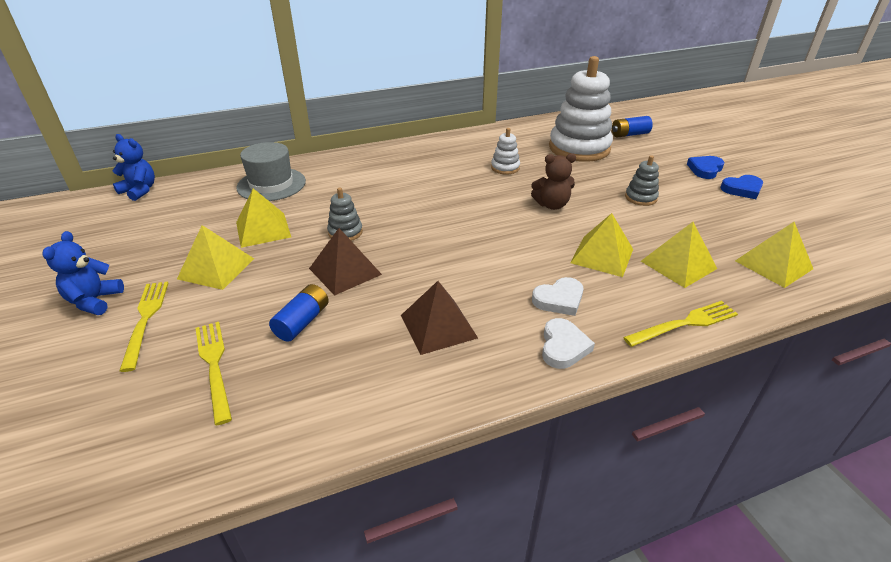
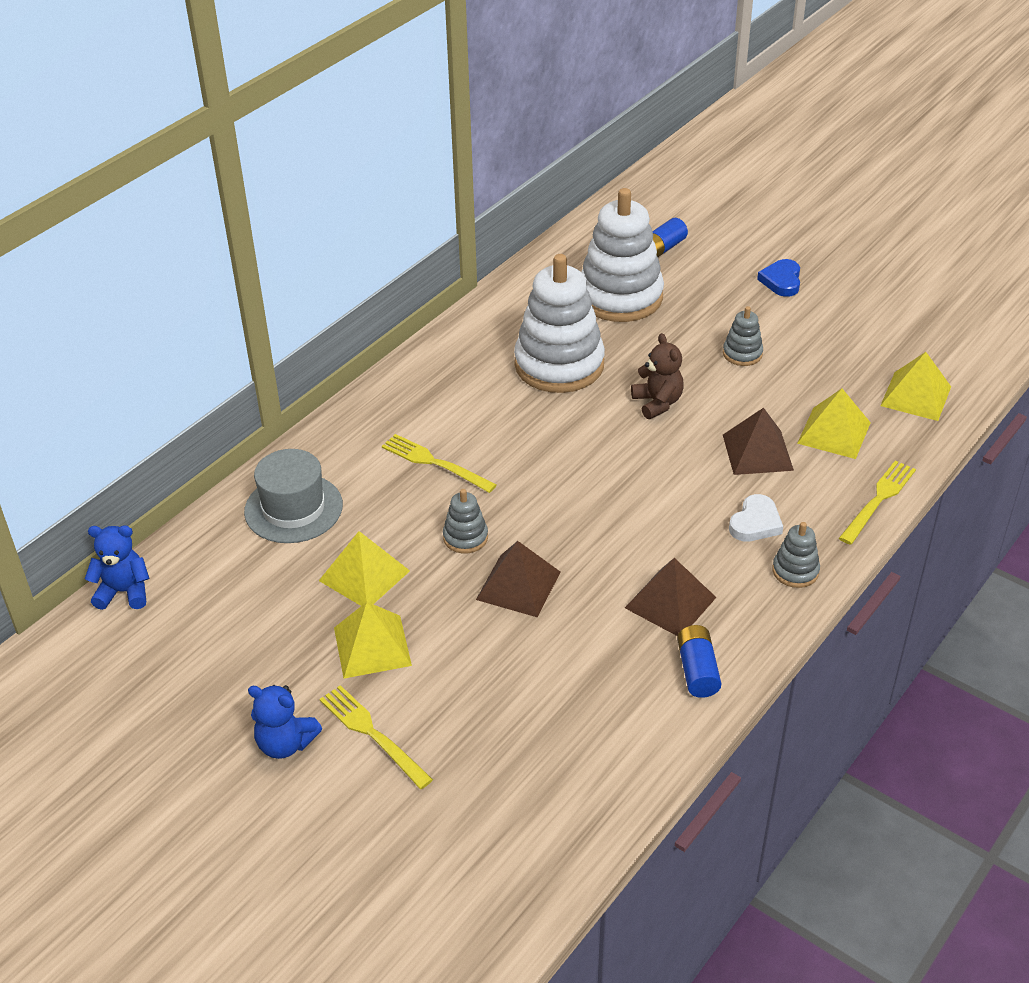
camera: 30 degrees left, 5 degrees up
blue teddy bear [43,231,124,315] -> blue teddy bear turned 45 degrees counterclockwise [248,685,322,759]
yellow fork [195,322,232,425] -> yellow fork moved to [382,434,497,493]
blue battery [269,284,329,342] -> blue battery moved to [677,625,721,698]
white stacking toy [491,128,520,175] -> white stacking toy [514,254,605,393], size x2.25
brown teddy bear [531,153,576,210] -> brown teddy bear turned 75 degrees counterclockwise [631,333,684,419]
white heart [542,318,595,369] -> grey stacking toy [772,522,820,588]
yellow pyramid [570,213,633,277] -> brown pyramid [723,408,794,475]
blue heart [720,175,763,199] -> none

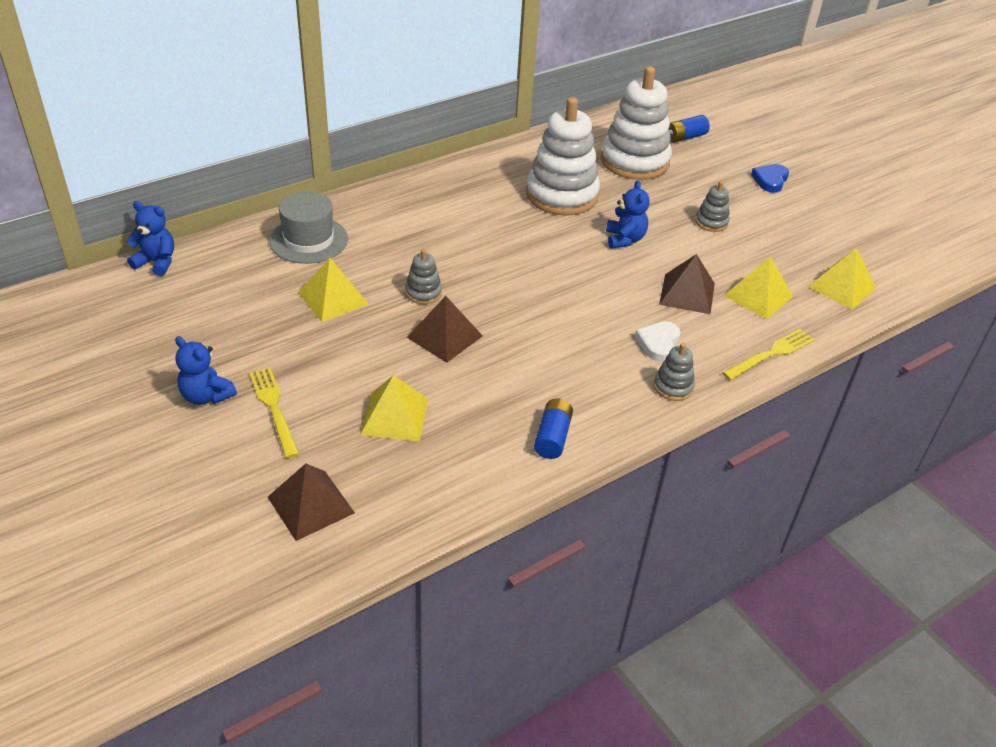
camera: 15 degrees right, 0 degrees up
yellow pyramid [334,602,412,678] -> yellow pyramid moved to [360,375,428,441]
yellow fork [382,434,497,493] -> none
brown pyramid [625,558,717,636] -> brown pyramid moved to [268,464,355,541]
brown teddy bear [631,333,684,419] -> blue teddy bear [606,180,650,248]
white heart [729,494,783,542] -> white heart turned 150 degrees clockwise [635,321,680,362]

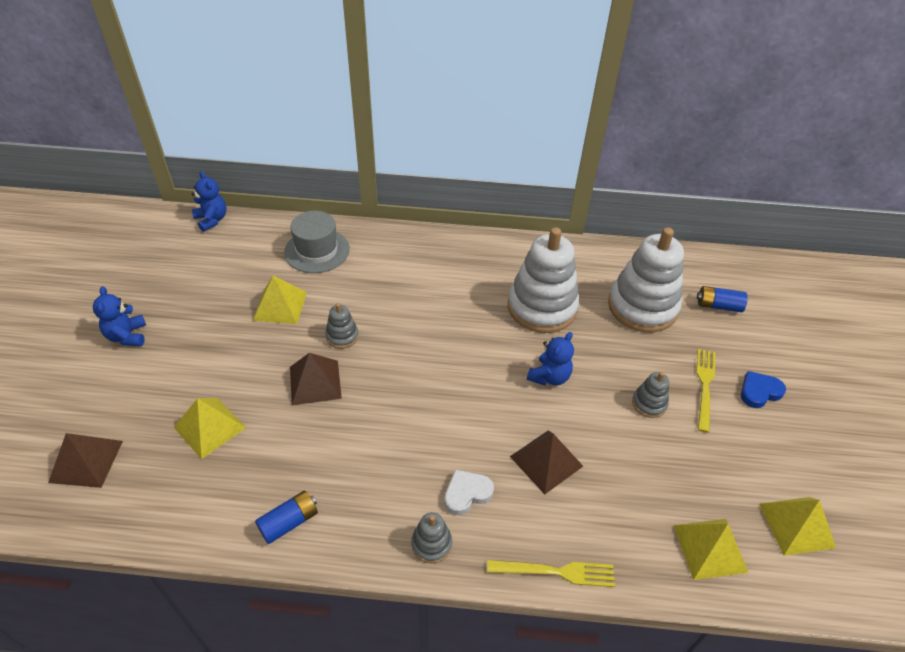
camera: 40 degrees right, 5 degrees up
yellow fork [249,367,299,458] -> yellow fork moved to [696,349,716,433]
yellow pyramid [724,257,793,319] -> yellow pyramid moved to [759,497,836,556]

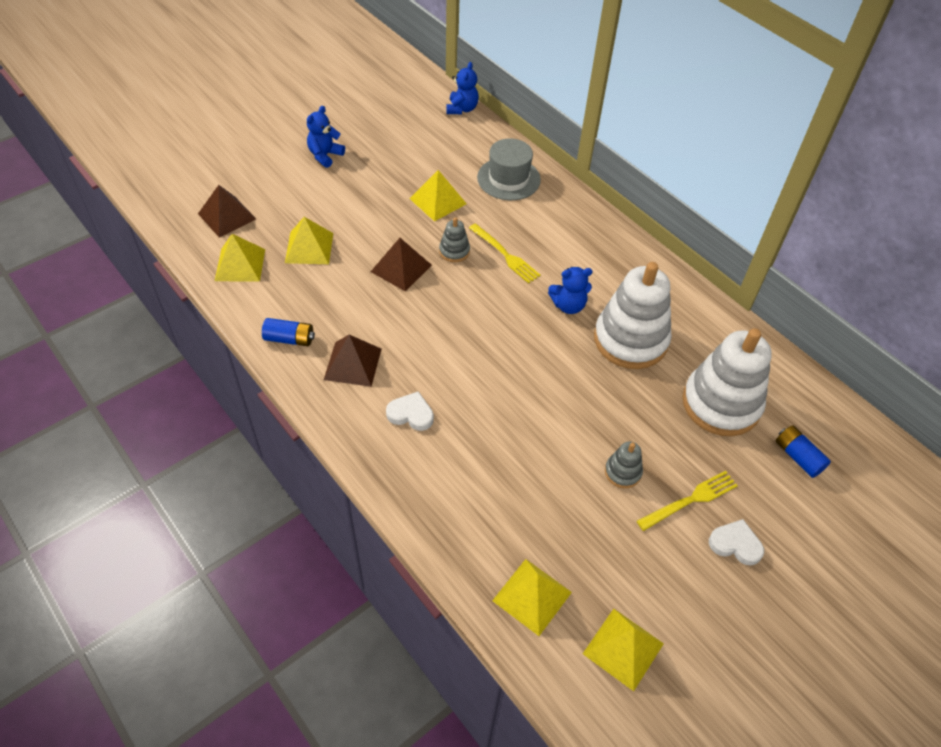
camera: 45 degrees right, 5 degrees up
grey stacking toy [411,512,452,563] -> none
yellow fork [487,560,615,587] -> yellow fork moved to [469,223,541,284]
brown pyramid [510,431,583,495] -> brown pyramid moved to [324,335,381,387]
blue teddy bear [527,332,574,386] -> blue teddy bear moved to [548,267,593,314]
blue heart [741,371,786,408] -> white heart [709,519,764,566]
none -> yellow pyramid [215,234,265,282]

